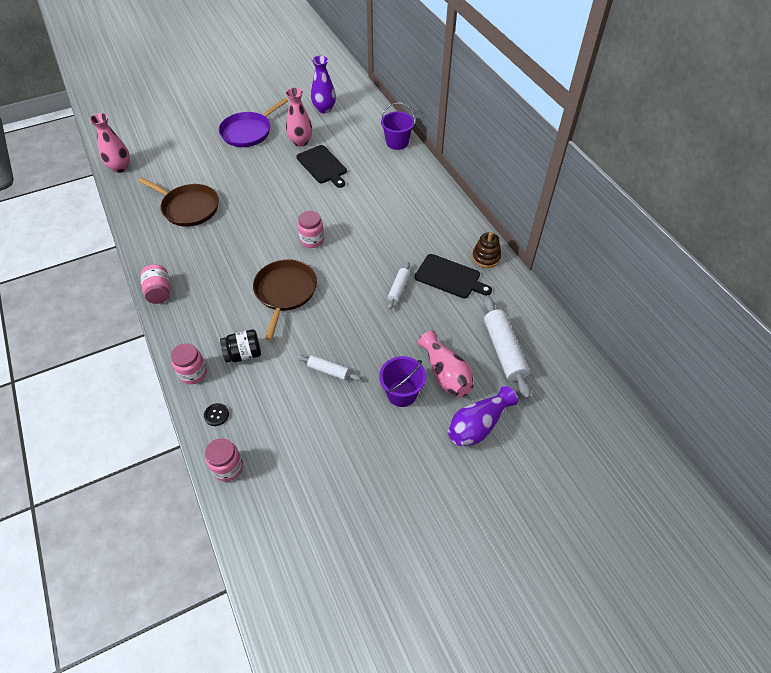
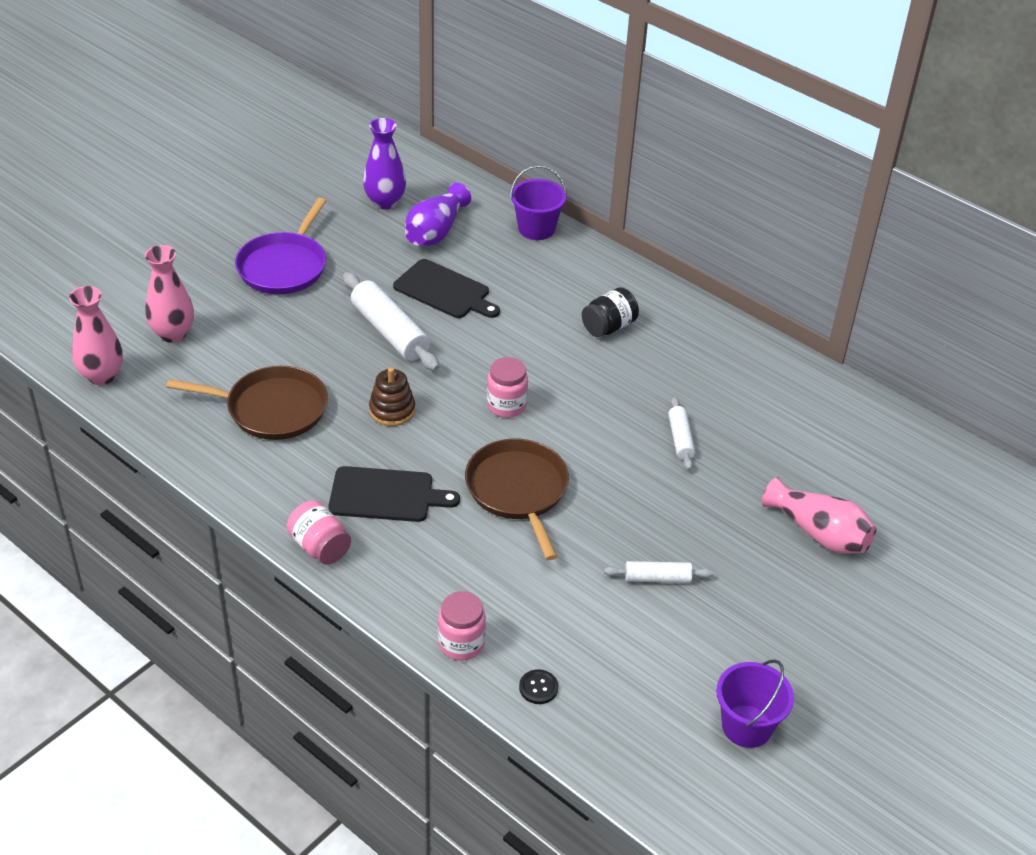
camera: 25 degrees left, 10 degrees down
pink jar [205,438,243,482] -> none
black jar [220,329,261,363] -> black jar moved to [582,287,639,337]
pink vase [286,88,312,147] -> pink vase moved to [145,245,194,343]
purple bucket [379,356,426,407] -> purple bucket moved to [716,659,794,748]
black cutting board [415,254,492,298] -> black cutting board moved to [328,466,460,522]
purple vase [448,386,518,446] -> purple vase moved to [405,183,471,246]
brown stacking toy [472,232,501,268] -> brown stacking toy moved to [369,367,415,426]
white rolling pin [484,296,531,399] -> white rolling pin moved to [343,272,440,371]

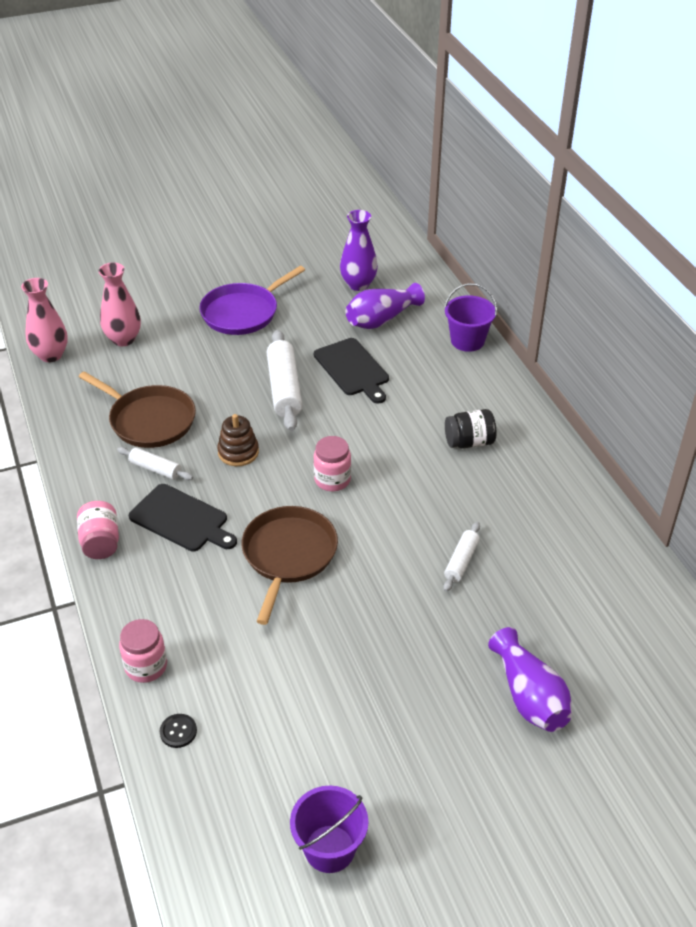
camera: 30 degrees right, 0 degrees up
white rolling pin [604,561,713,583] -> white rolling pin moved to [117,447,193,480]
pink vase [762,477,876,554] -> purple vase [488,627,572,732]

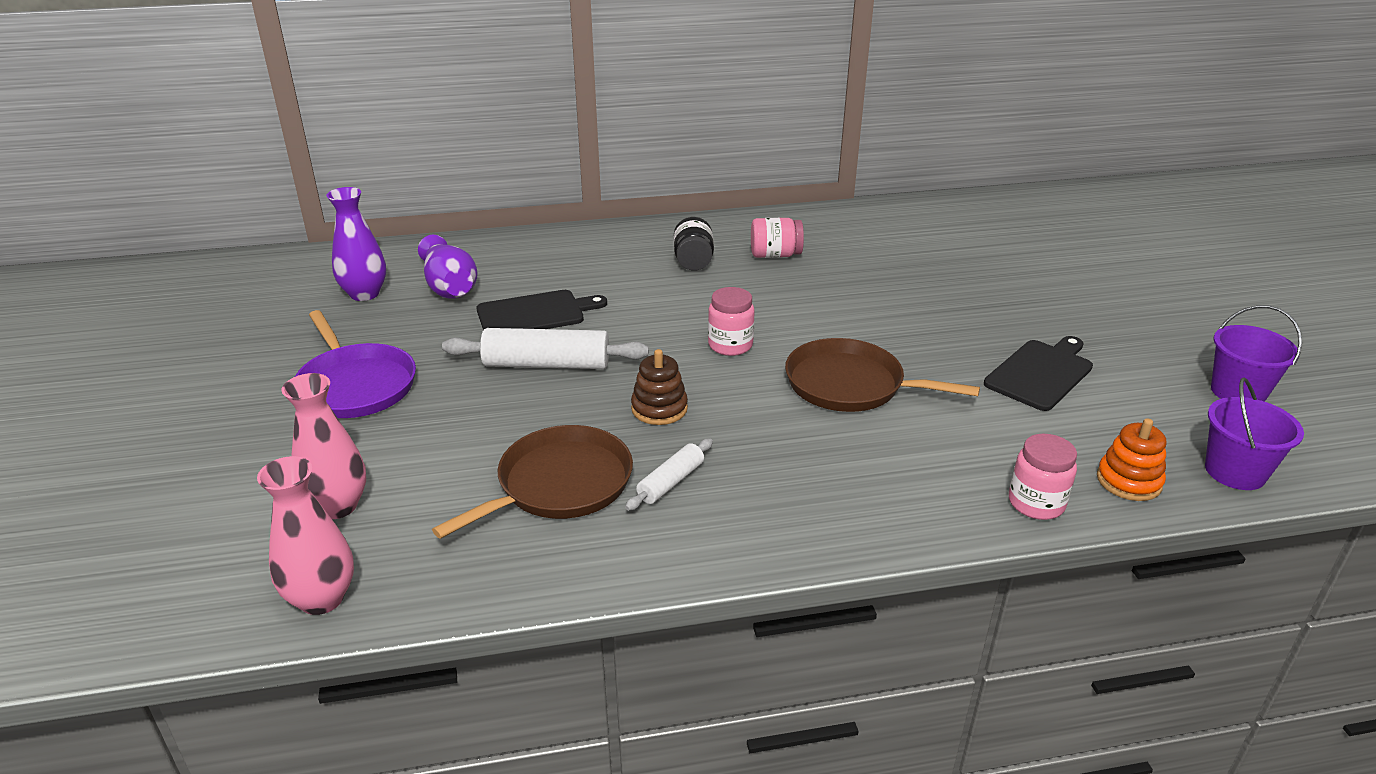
camera: 80 degrees left, 10 degrees down
pink jar [77,501,119,559] -> pink jar moved to [751,218,804,258]
black cutting board [129,484,237,551] -> black cutting board moved to [984,336,1093,411]
black button [160,714,197,748] -> orange stacking toy [1097,418,1167,501]
white rolling pin [443,522,480,592] -> none
purple bucket [445,283,497,352] -> purple bucket moved to [1205,377,1304,490]
purple vase [488,627,572,732] -> none

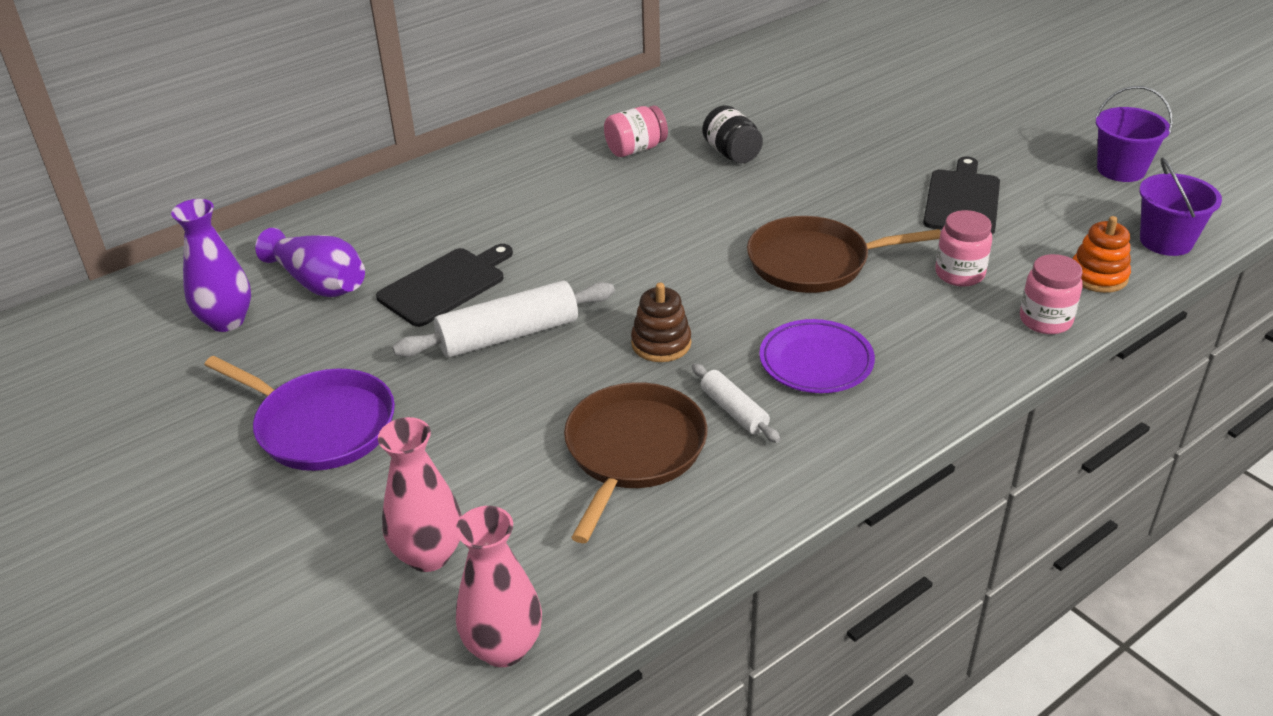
camera: 25 degrees left, 5 degrees up
white rolling pin [625,438,713,511] -> white rolling pin turned 45 degrees counterclockwise [692,363,780,443]
black jar [674,217,714,271] -> black jar moved to [702,105,763,163]
pink jar [708,287,755,356] -> pink jar moved to [935,210,992,287]
none -> purple plate [759,319,875,393]

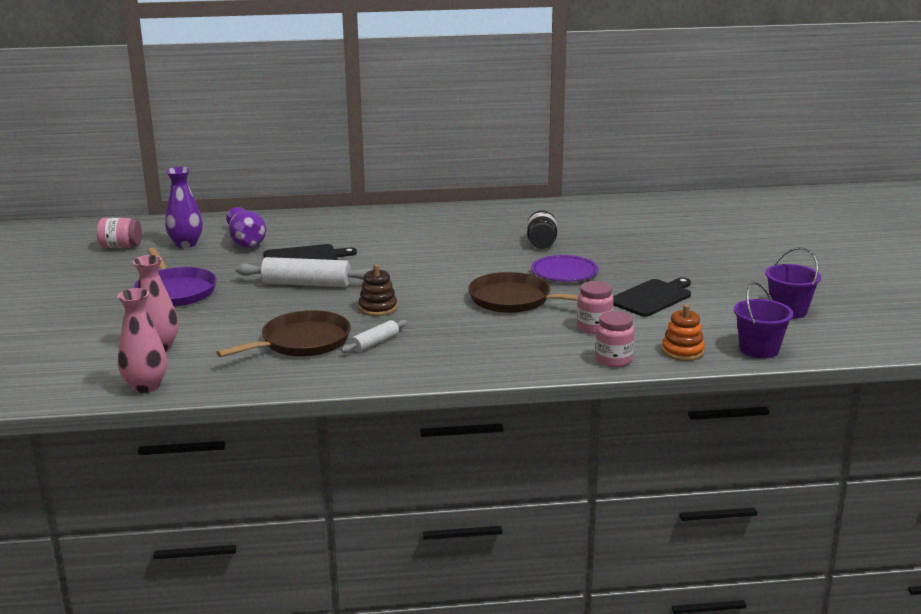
camera: 30 degrees right, 15 degrees down
pink jar [604,105,668,157] -> pink jar moved to [97,218,142,248]
white rolling pin [692,363,780,443] -> white rolling pin turned 45 degrees clockwise [341,320,407,353]
purple plate [759,319,875,393] -> purple plate moved to [531,255,598,282]

